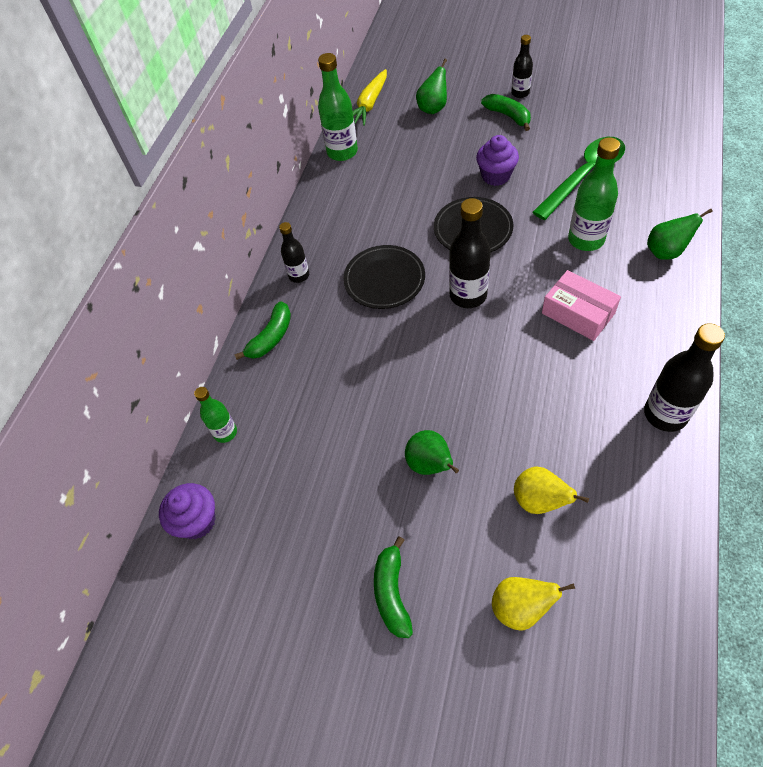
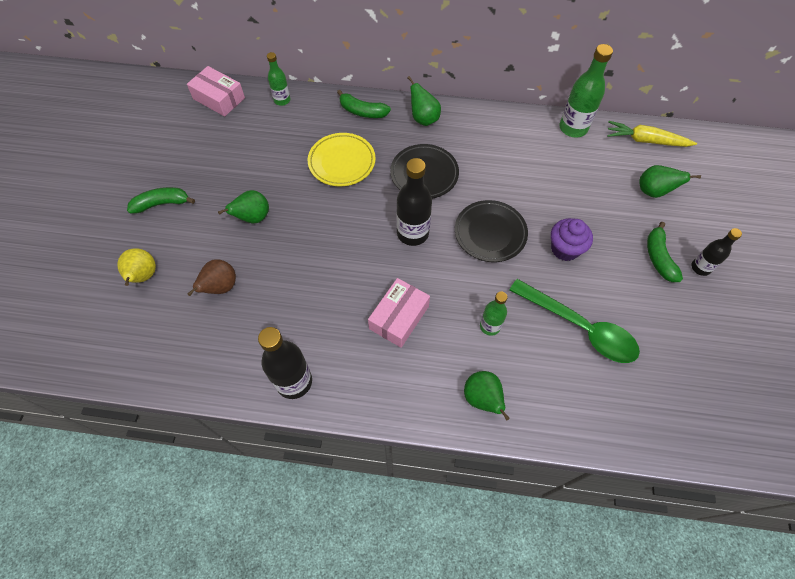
camera: 75 degrees right, 5 degrees up
purple cupcake [159,483,216,539] -> pink box [187,66,245,117]
black bottle [279,222,309,283] -> green pear [407,76,441,126]
green banana [481,94,531,131] -> green banana turned 135 degrees clockwise [647,222,683,282]
yellow pear [514,466,589,514] -> brown pear [188,259,236,296]
green bottle [568,137,620,251] -> green bottle [480,291,508,336], size x0.60
none -> yellow plate [308,133,376,186]

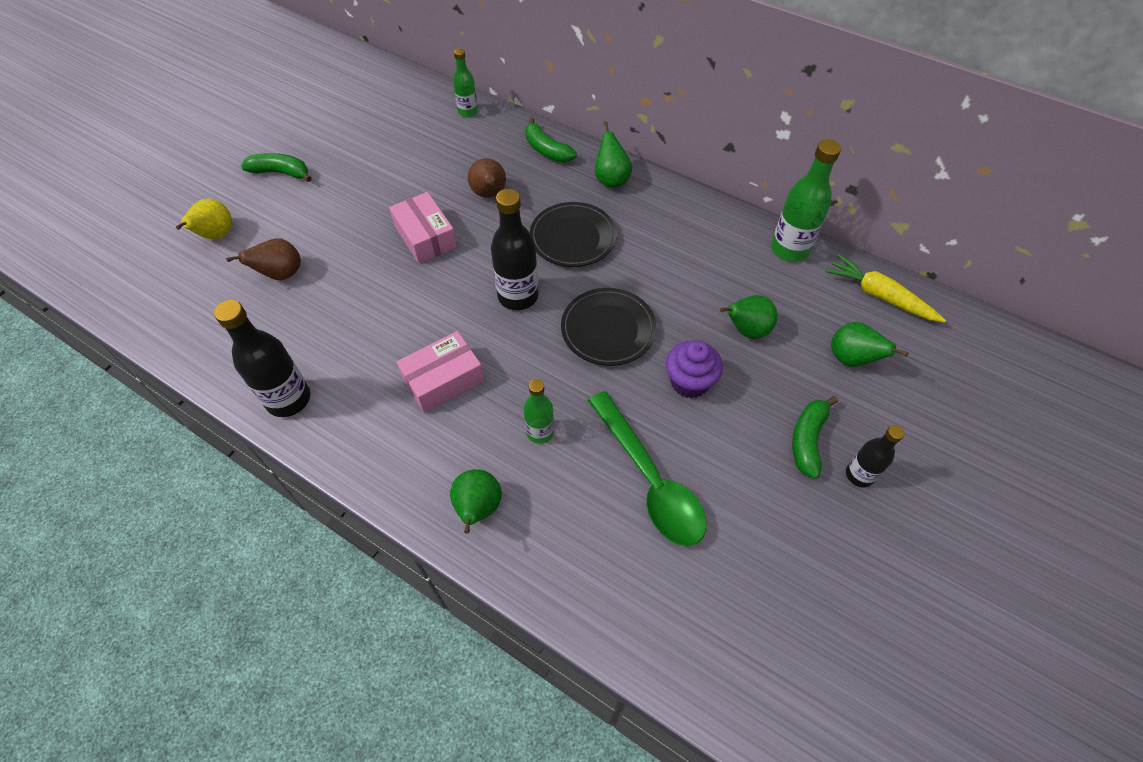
camera: 25 degrees right, 5 degrees down
pink box [187,66,245,117] -> pink box moved to [389,192,457,263]
green pear [218,190,269,223] -> green pear moved to [720,295,777,339]
yellow plate [308,133,376,186] -> brown pear [468,158,506,198]

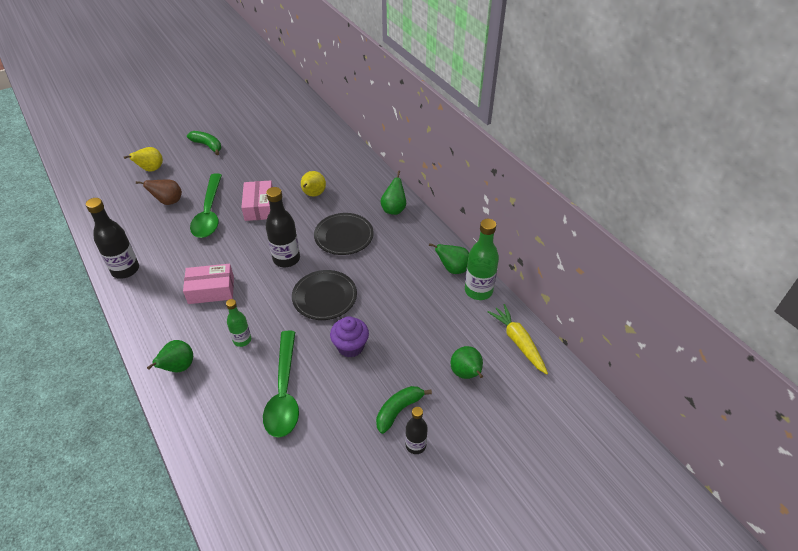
camera: 25 degrees right, 10 degrees down
green bottle [453,48,478,117] -> none
brown pear [468,158,506,198] -> yellow pear [301,171,326,197]
green banana [525,118,577,162] -> none
green pear [720,295,777,339] -> green pear moved to [429,243,469,274]
none -> green spoon [190,173,222,238]

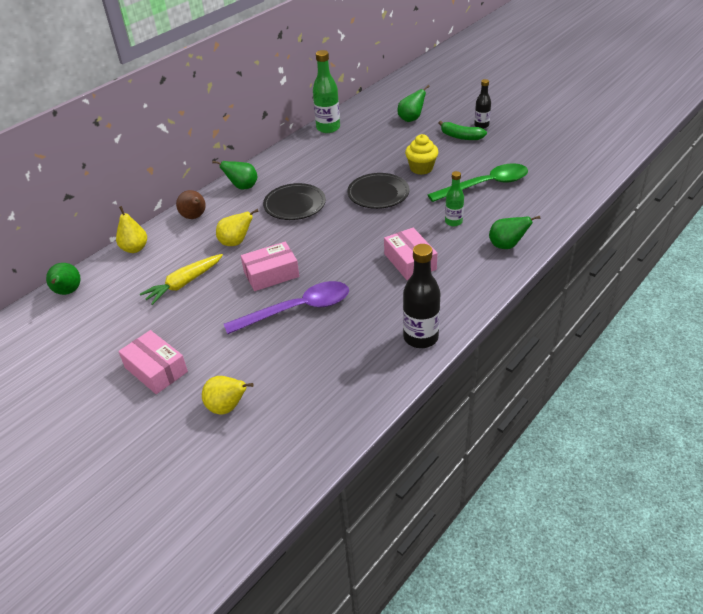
camera: 105 degrees left, 5 degrees down
brown pear [136,179,182,205] -> brown pear moved to [176,190,206,219]
green banana [187,131,221,155] -> pink box [118,330,188,394]
green spoon [190,173,222,238] -> purple spoon [224,281,349,334]
black bottle [266,187,300,267] -> none
purple cupcake [330,316,369,358] -> yellow cupcake [405,134,439,175]
green pear [429,243,469,274] -> green pear moved to [46,263,81,295]
yellow carrot [488,304,548,374] -> yellow carrot moved to [140,254,223,305]
none -> yellow pear [116,206,147,253]

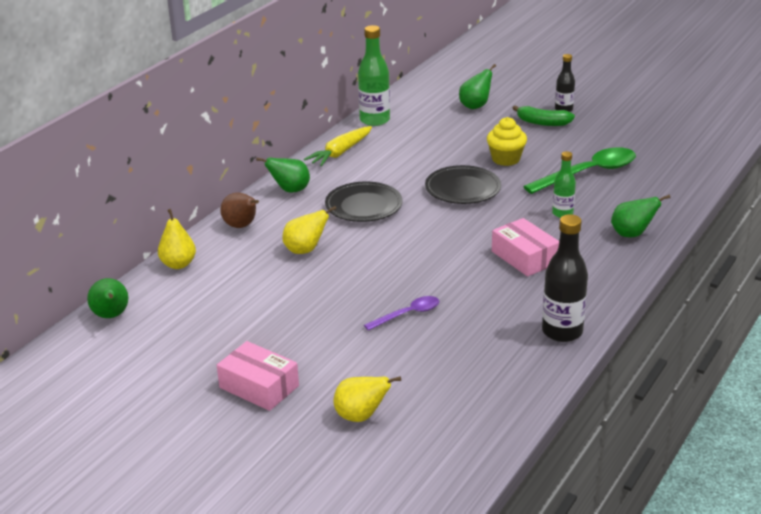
camera: 10 degrees left, 10 degrees down
yellow carrot [140,254,223,305] -> yellow carrot moved to [304,126,372,166]
purple spoon [224,281,349,334] -> purple spoon [364,296,439,331], size x0.54
pink box [241,242,299,291] -> none

